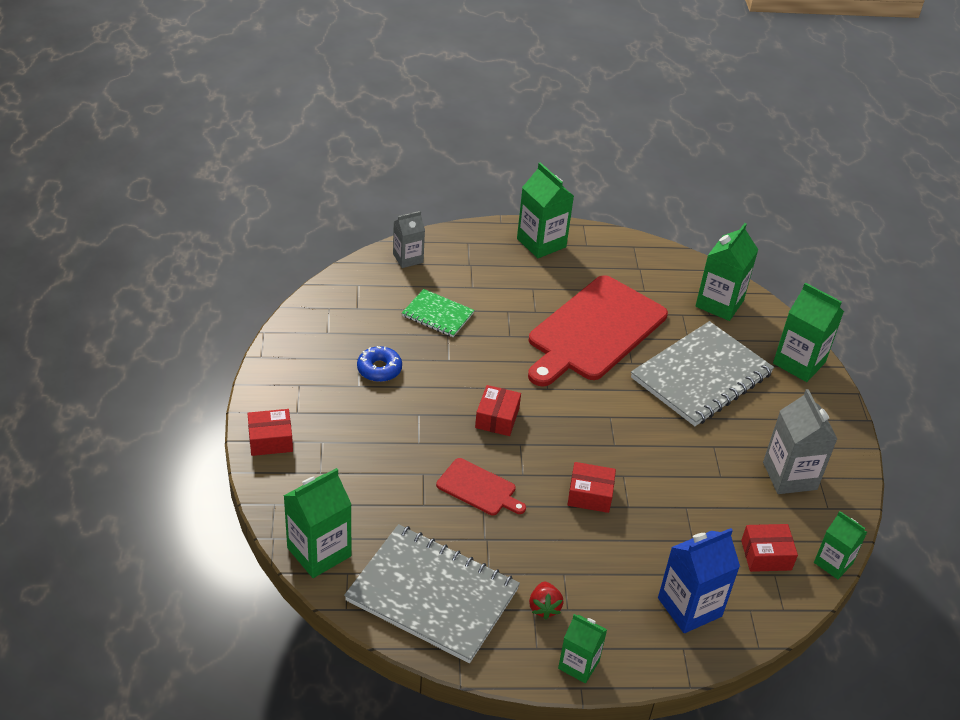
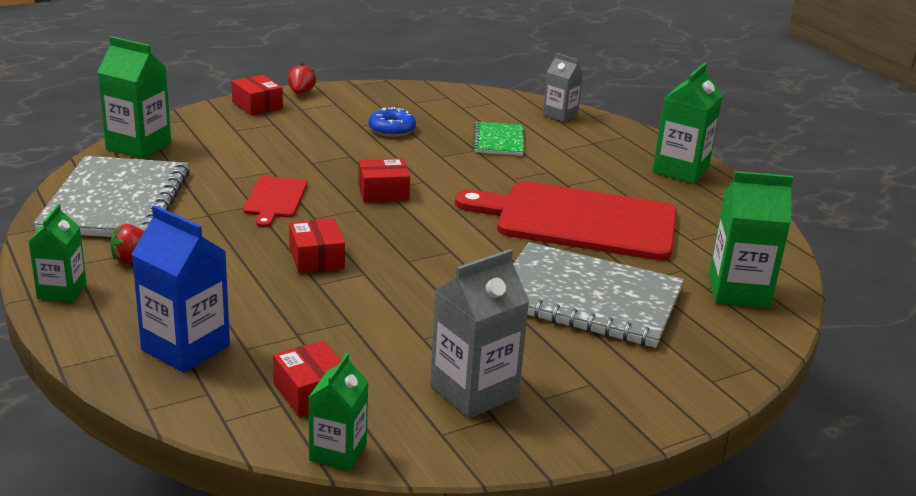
camera: 65 degrees right, 15 degrees down
green carton [773,283,844,382] -> none
none -> red strawberry [287,64,316,95]

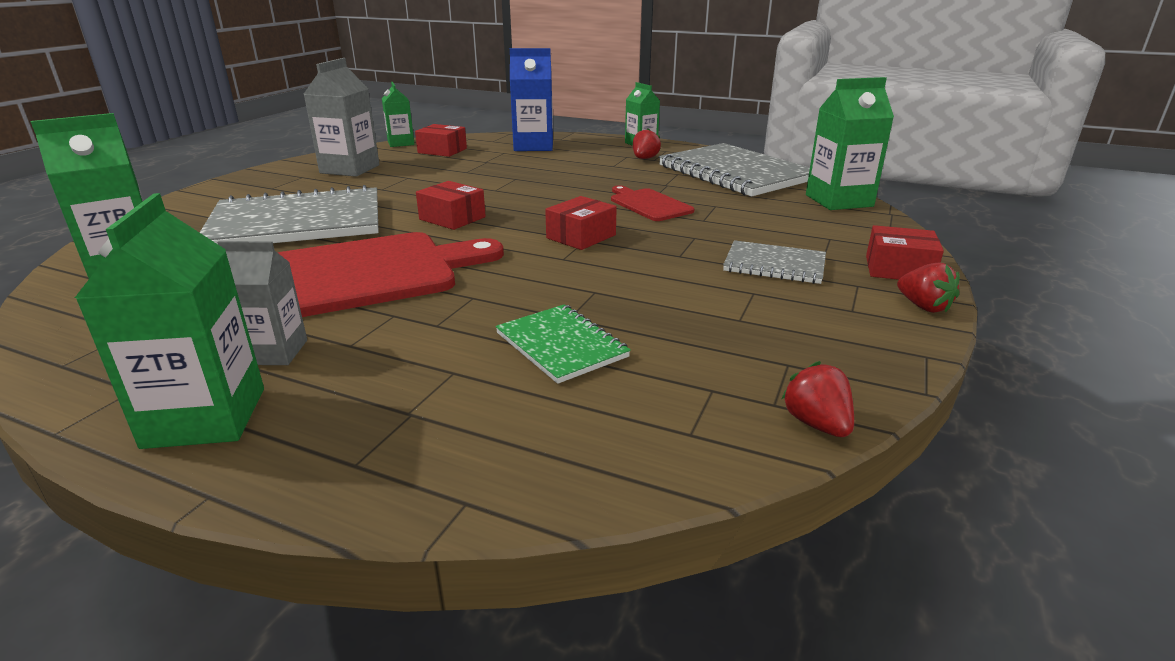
camera: 145 degrees right, 0 degrees up
red box [289,218,345,274] -> red box moved to [416,181,486,230]
blue donut [368,107,416,137] -> none
grey carton [543,53,583,122] -> grey carton moved to [217,241,307,365]
none -> grey notebook [723,240,826,284]
none -> red strawberry [781,361,854,437]

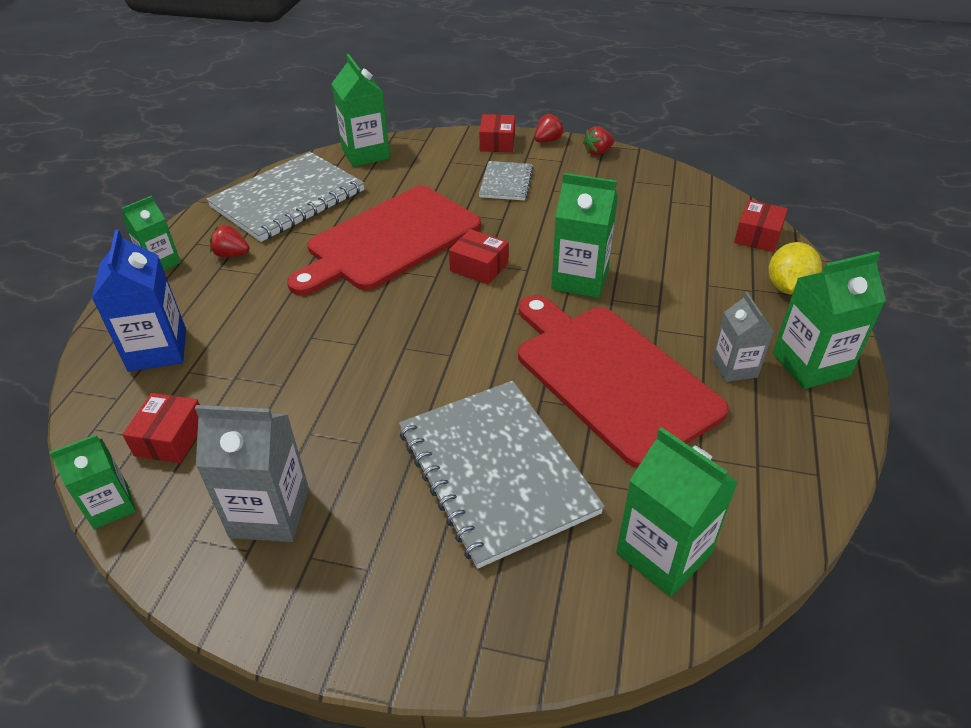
camera: 100 degrees left, 15 degrees up
red box [416,181,486,230] -> red box moved to [734,200,788,252]
green notebook [495,304,631,384] -> none
red cutting board [611,186,694,221] -> red cutting board [287,186,481,296], size x2.16
red strawberry [781,361,854,437] -> red strawberry moved to [583,126,615,155]
none -> green carton [551,173,618,298]
none -> yellow lemon [769,242,822,295]

